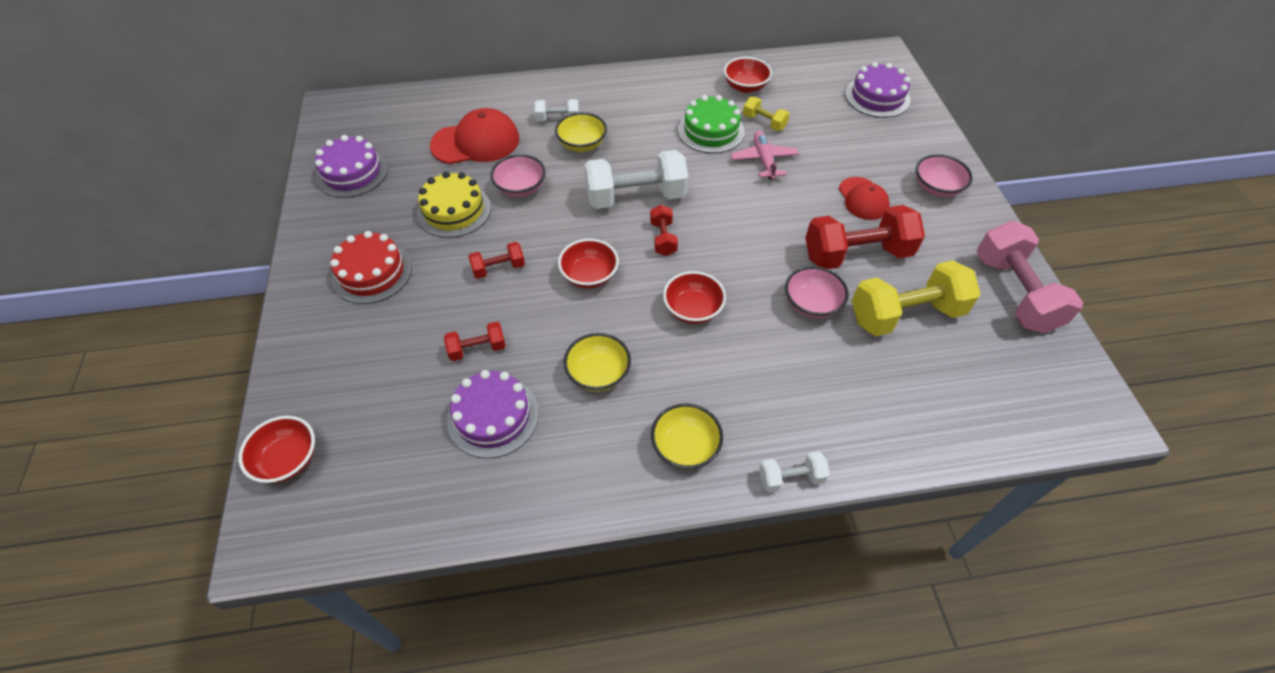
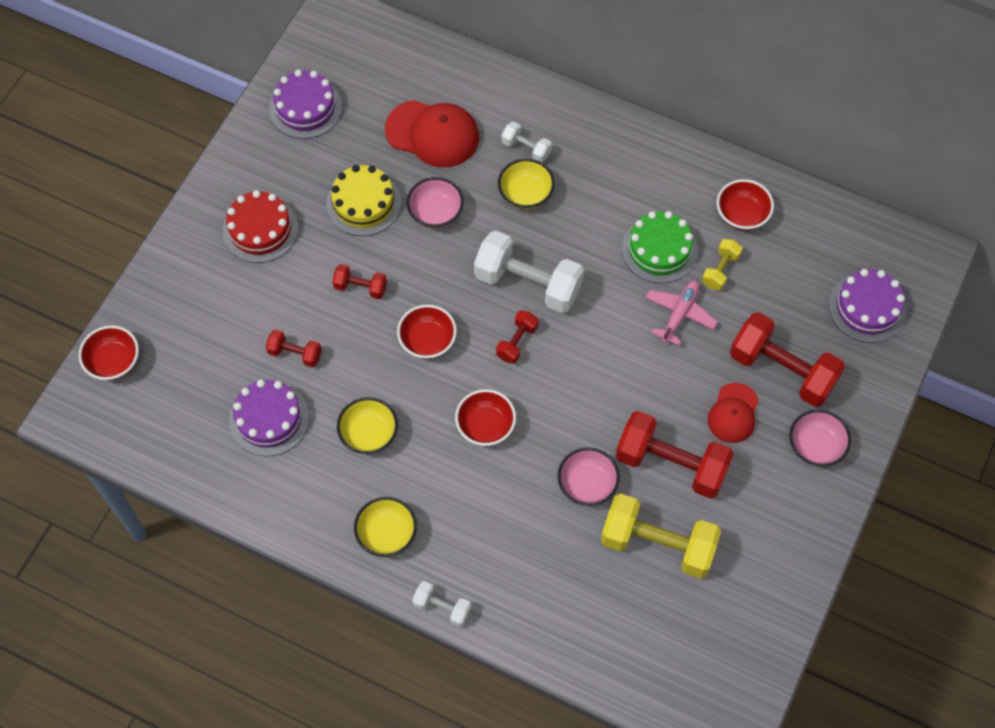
camera: 35 degrees right, 10 degrees up
yellow dumbbell [743,97,790,131] -> yellow dumbbell turned 45 degrees clockwise [702,239,743,290]
pink dumbbell [977,221,1083,333] -> none
none -> red dumbbell [730,312,845,407]

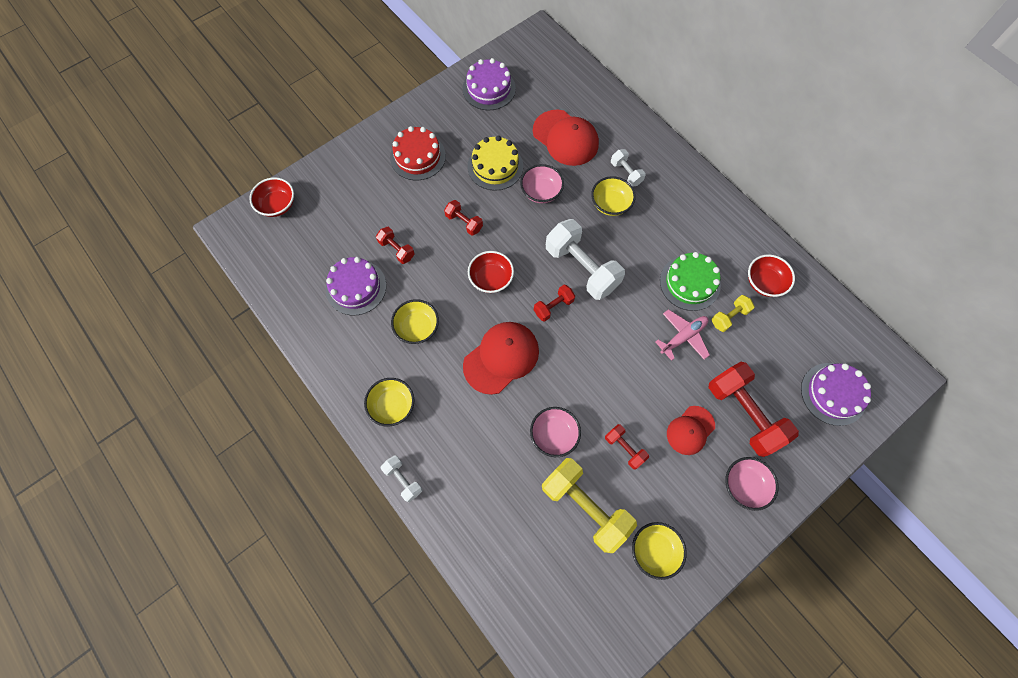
camera: 25 degrees right, 5 degrees up
red bowl [455,389,516,446] -> red cap [463,322,539,395]
red dumbbell [616,411,734,499] -> red dumbbell [605,424,649,470], size x0.49
none -> yellow bowl [632,522,687,580]

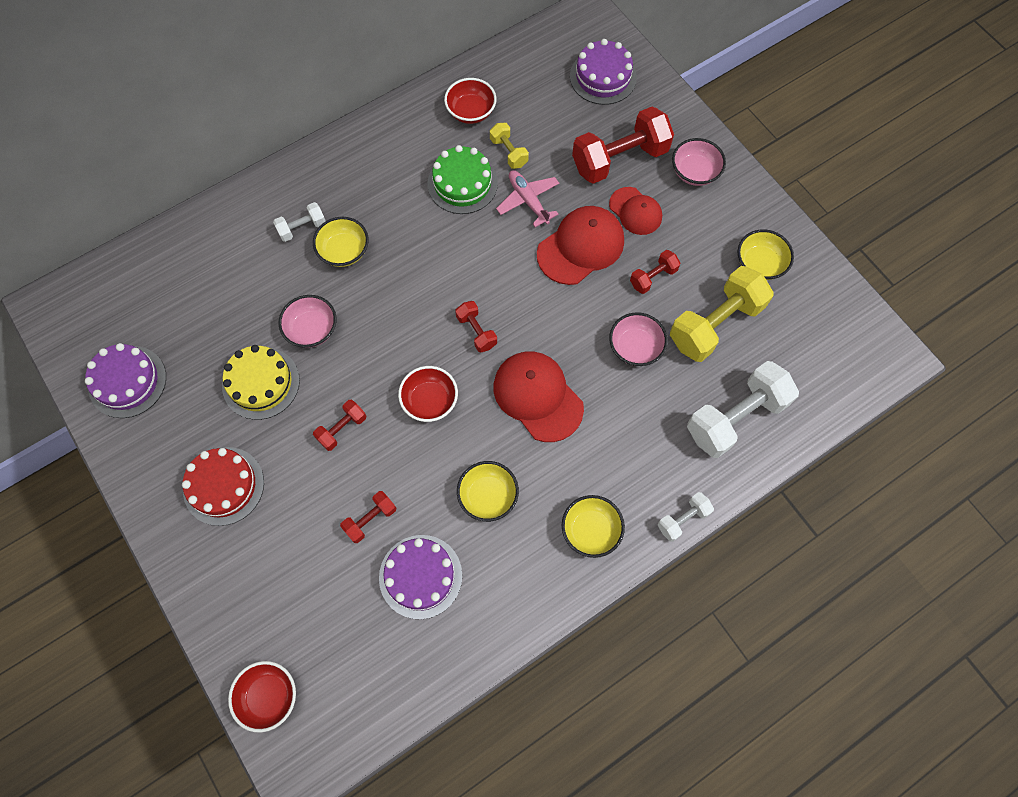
camera: 85 degrees left, 0 degrees up
red cap [533,110,599,166] -> red cap moved to [537,206,624,285]
white dumbbell [546,219,625,300] -> white dumbbell moved to [687,361,799,458]

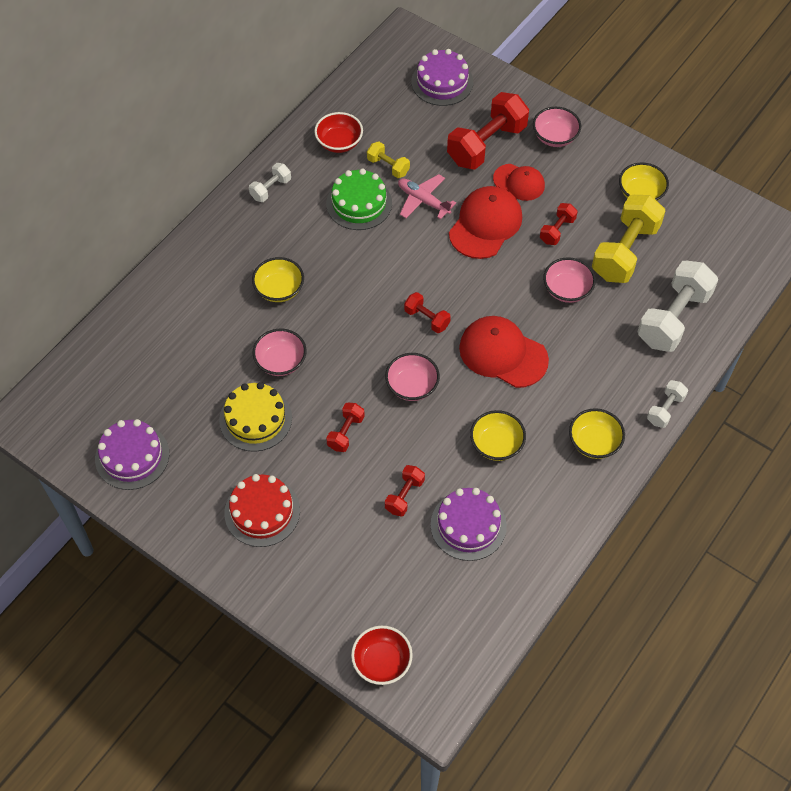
camera: 20 degrees left, 10 degrees down
white dumbbell [273,202,325,242] -> white dumbbell moved to [249,163,291,202]
red bowl [398,366,458,422] -> pink bowl [385,353,440,401]

